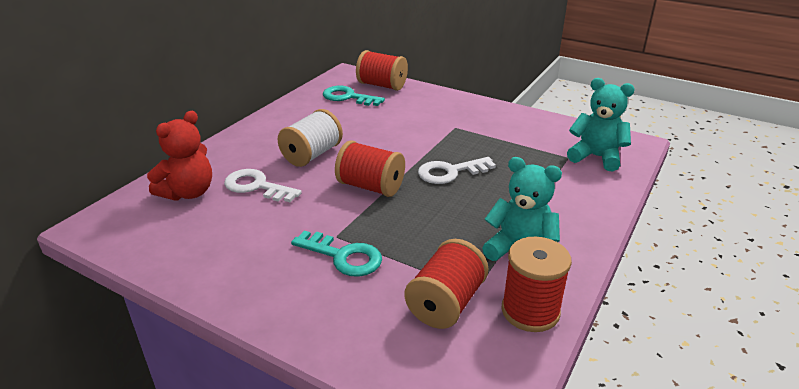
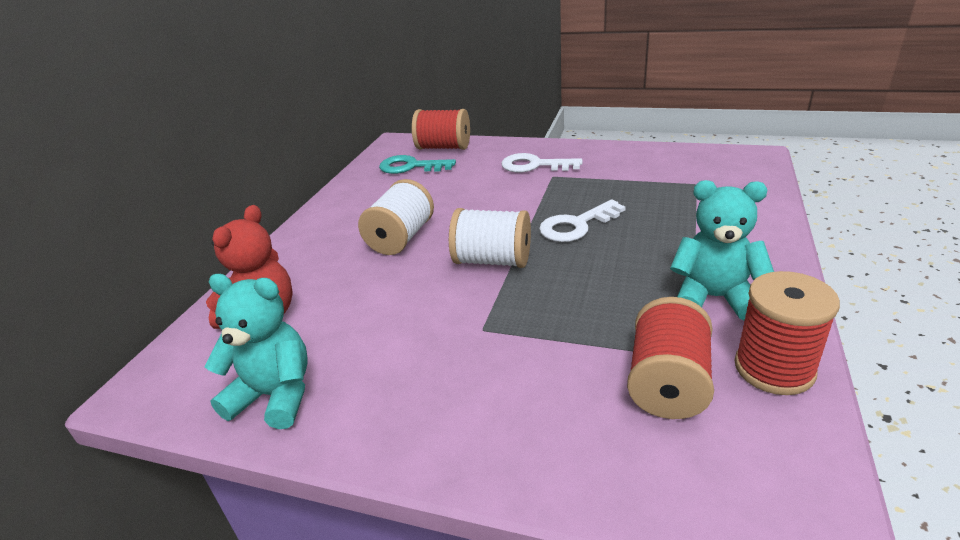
camera: 10 degrees left, 0 degrees up
white key [224,169,302,202] -> white key moved to [501,153,583,172]
turquoise key [291,231,382,277] -> none
red spool [335,140,405,197] -> white spool [449,208,531,268]
turquoise teddy bear [567,78,635,172] -> turquoise teddy bear moved to [205,274,307,429]

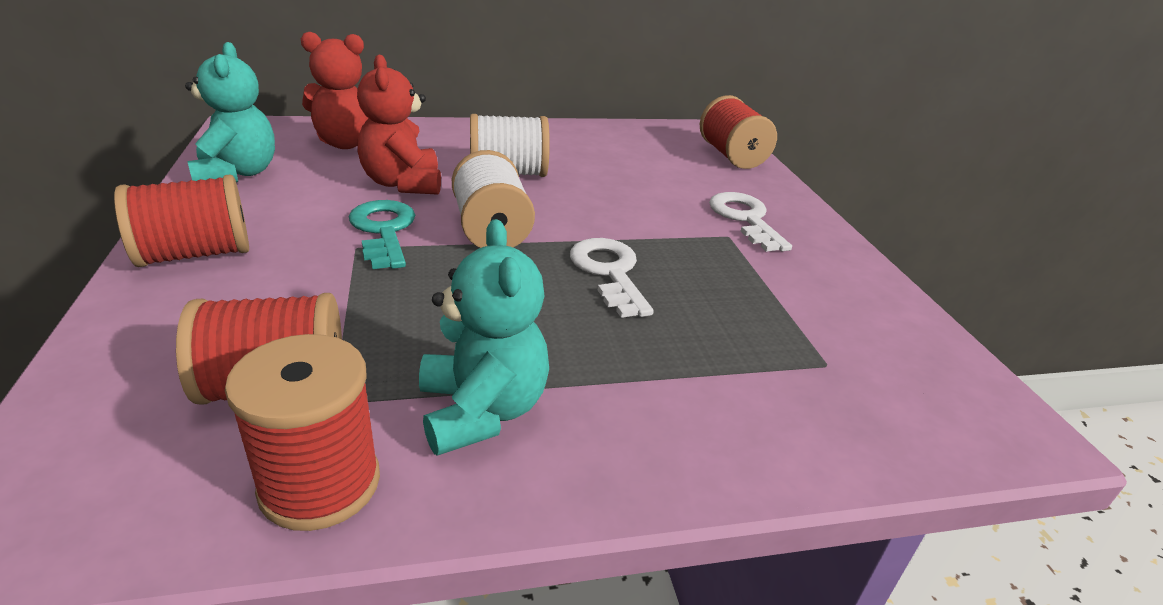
camera: 55 degrees right, 0 degrees up
turquoise key [379,155,456,174] -> turquoise key moved to [349,200,415,269]
white key [539,199,626,242] -> white key turned 45 degrees clockwise [570,238,654,318]
none -> red spool [114,175,249,267]
none -> red teddy bear [357,54,441,195]

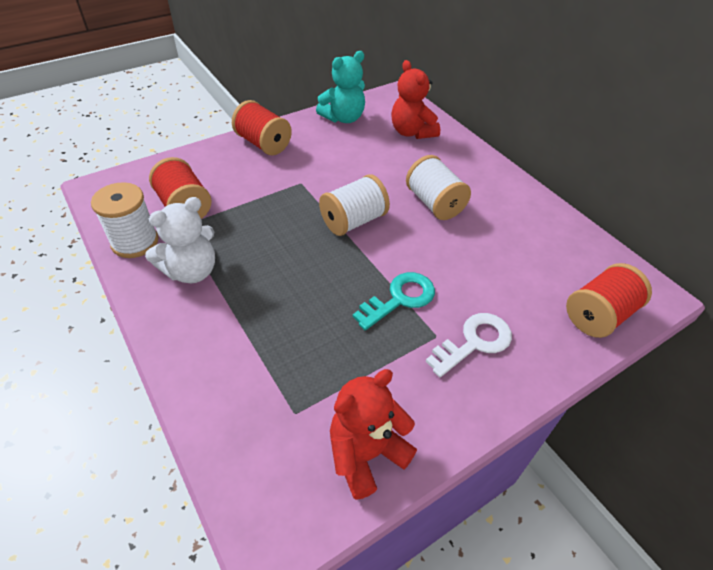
camera: 70 degrees right, 15 degrees up
red spool [225,334,380,531] -> white spool [91,182,159,258]
turquoise key [349,200,415,269] -> turquoise key moved to [353,272,435,330]
red teddy bear [357,54,441,195] -> red teddy bear moved to [330,369,417,500]
turquoise teddy bear [419,219,549,456] -> white teddy bear [145,197,215,283]
white key [570,238,654,318] -> none

